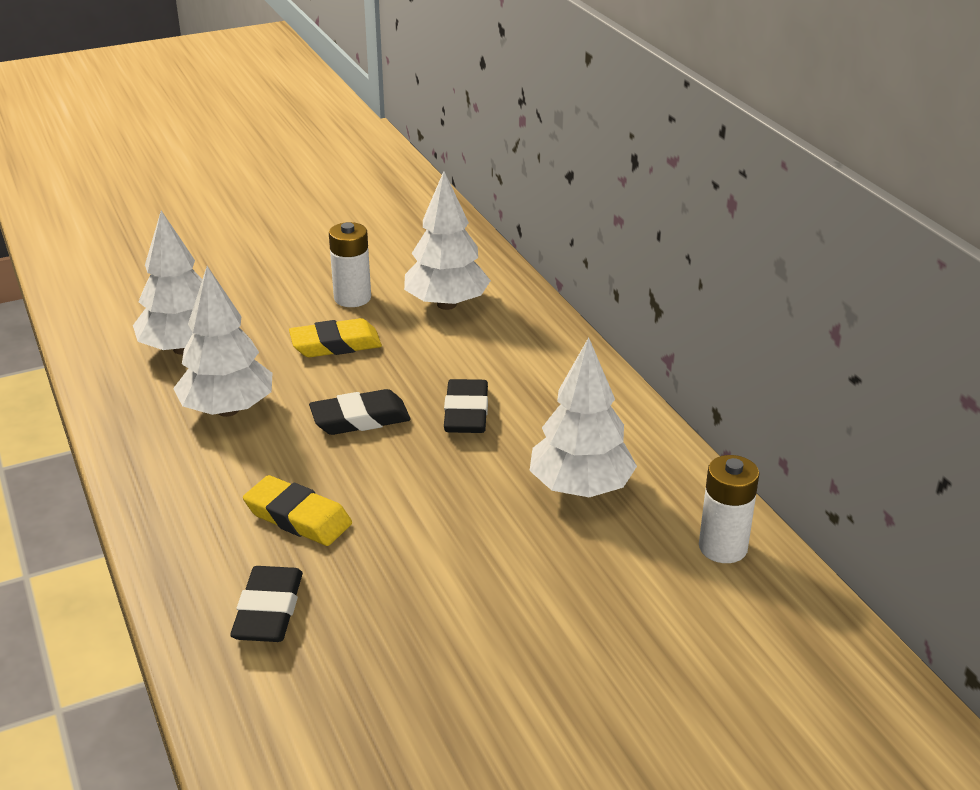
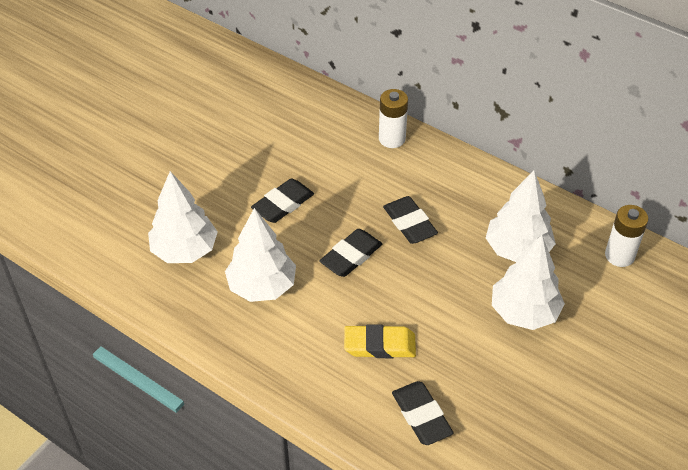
camera: 30 degrees left, 15 degrees up
yellow eraser [289,318,382,357] -> black eraser [251,178,314,223]
white battery [329,222,371,307] -> white battery moved to [379,89,408,148]
white tree [404,171,491,310] -> white tree moved to [492,235,565,330]

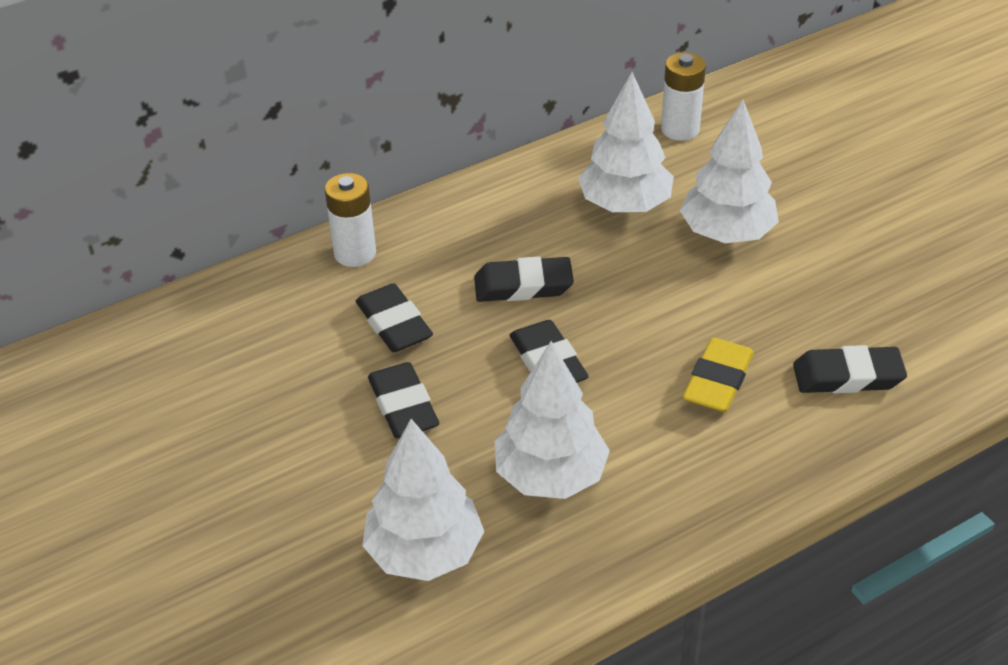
camera: 65 degrees left, 5 degrees down
none -> black eraser [356,283,433,352]

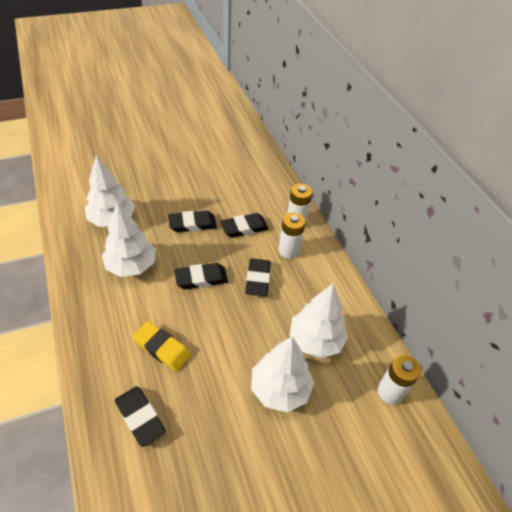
camera: 95 degrees right, 5 degrees up
black eraser [793,345,907,394] -> black eraser turned 45 degrees counterclockwise [115,386,166,447]
none -> white battery [279,212,306,259]

